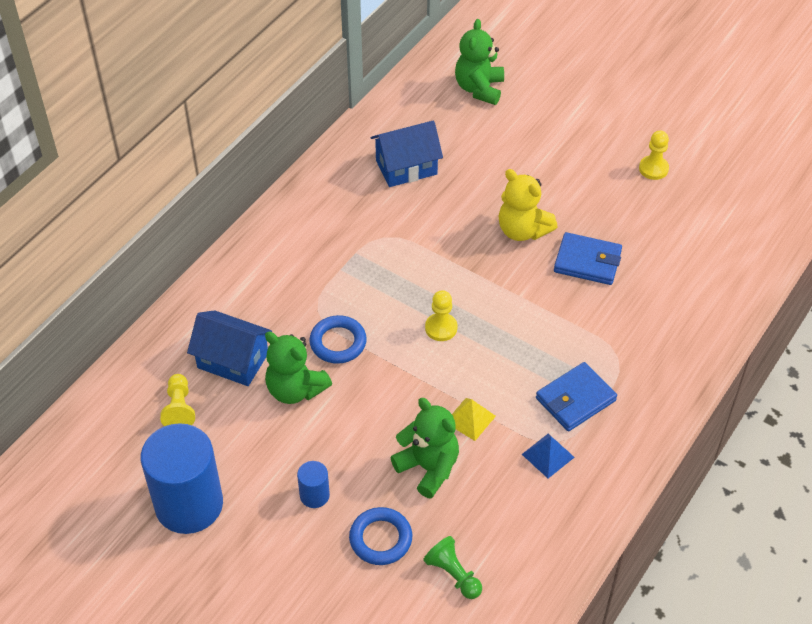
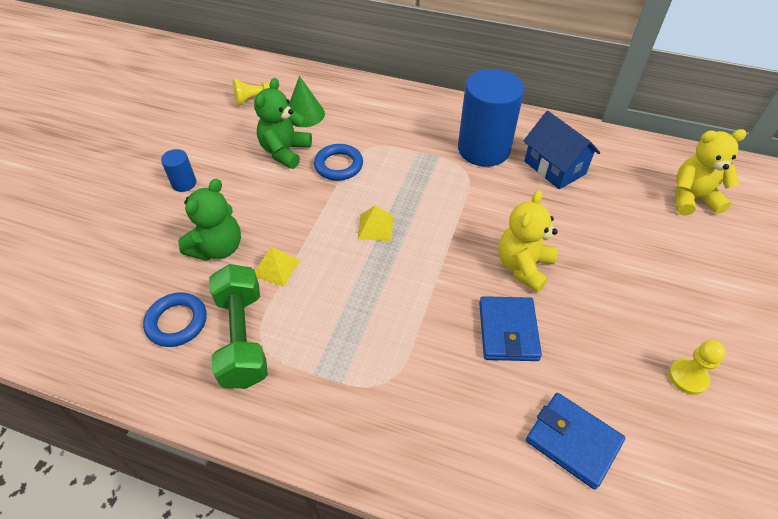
camera: 75 degrees right, 0 degrees up
blue cylinder [141,423,223,534] -> blue cylinder moved to [458,69,524,167]
blue house [187,310,272,386] -> green cone [289,76,325,127]
blue ring [349,507,412,565] -> blue ring moved to [143,292,207,347]
green pawn [423,536,482,599] -> none
yellow pawn [425,290,457,341] -> yellow pyramid [358,205,393,241]
green teddy bear [455,19,504,105] -> yellow teddy bear [675,129,747,216]
blue pyramid [522,434,575,478] -> green dumbbell [209,264,268,389]
blue wallet [536,362,617,431] -> blue wallet moved to [526,393,625,490]

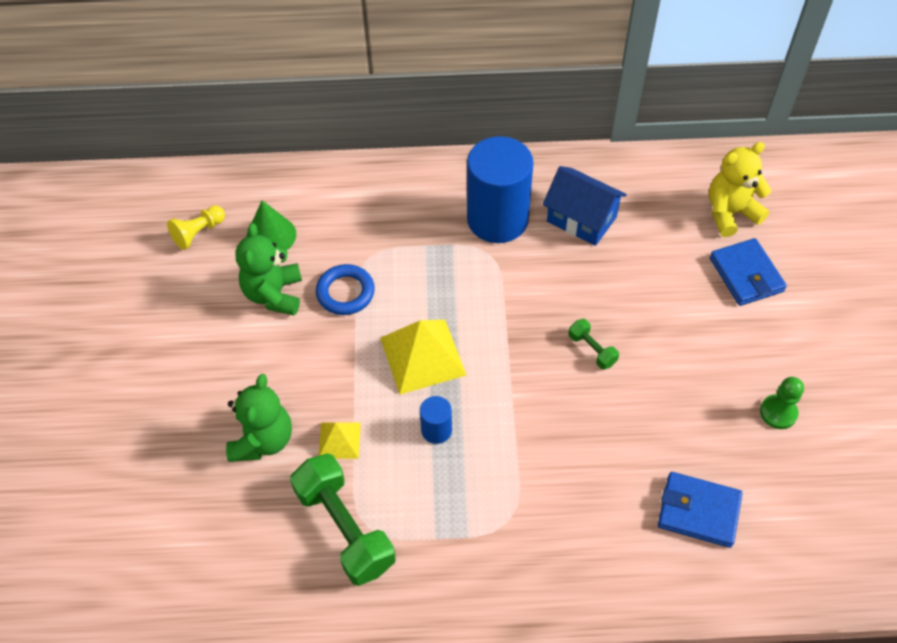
camera: 20 degrees left, 5 degrees up
blue ring [143,292,207,347] -> none
blue cylinder [161,149,196,192] -> blue cylinder moved to [420,396,452,444]
yellow pyramid [358,205,393,241] -> yellow pyramid [380,320,466,395], size x1.82
blue wallet [479,296,542,361] -> blue wallet moved to [710,238,787,306]
yellow teddy bear [498,190,558,293] -> green dumbbell [568,319,619,370]
yellow pawn [669,340,726,395] -> green pawn [760,377,804,429]

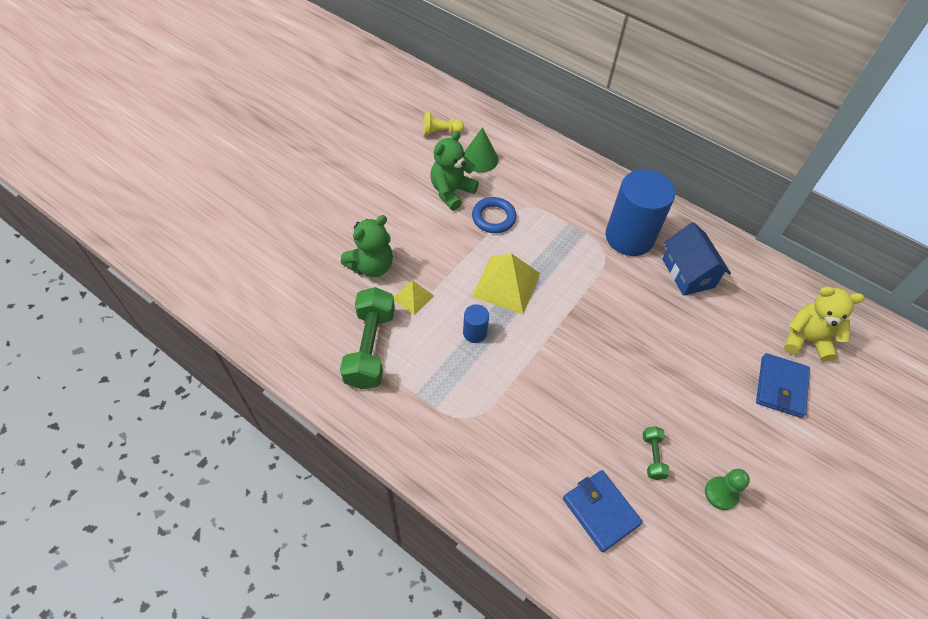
camera: 35 degrees right, 0 degrees up
green dumbbell [568,319,619,370] -> green dumbbell moved to [643,426,670,480]

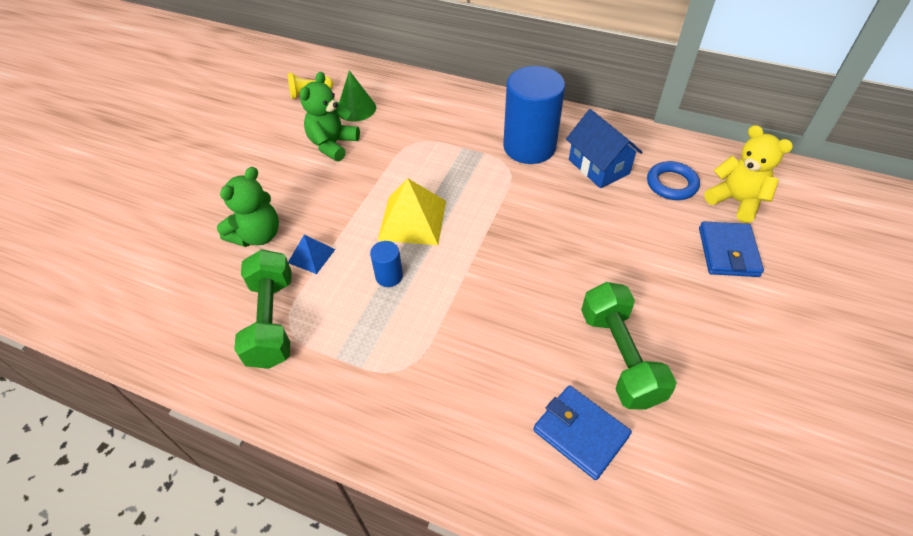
camera: 10 degrees left, 5 degrees down
yellow pyramid [394,280,434,315] -> blue pyramid [288,235,336,274]
blue ring [472,197,517,233] -> blue ring moved to [647,161,700,200]
green dumbbell [643,426,670,480] -> green dumbbell [581,282,677,410], size x2.12
green pawn [705,469,750,510] -> none
yellow teddy bear [784,286,864,362] -> yellow teddy bear turned 45 degrees clockwise [704,125,793,223]

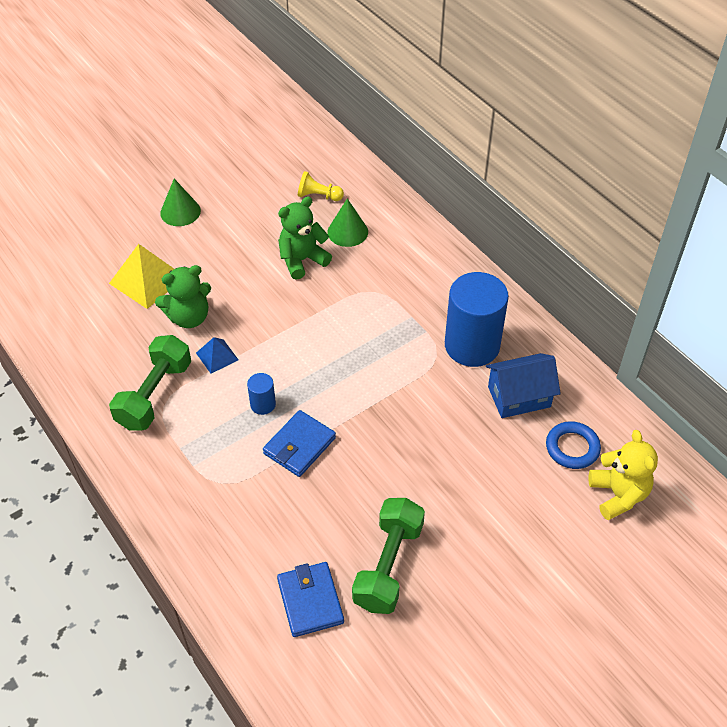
camera: 30 degrees right, 0 degrees up
yellow pyramid [378,178,446,245] -> yellow pyramid moved to [109,244,174,309]
blue house [566,109,643,188] -> blue house turned 75 degrees clockwise [486,353,561,418]
blue wallet [699,222,764,277] -> blue wallet moved to [263,410,336,477]
none -> green cone [160,179,201,226]

